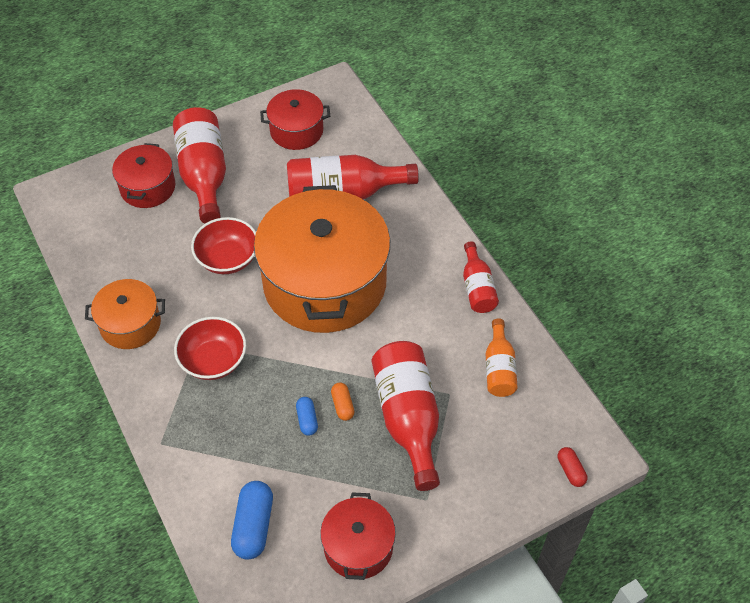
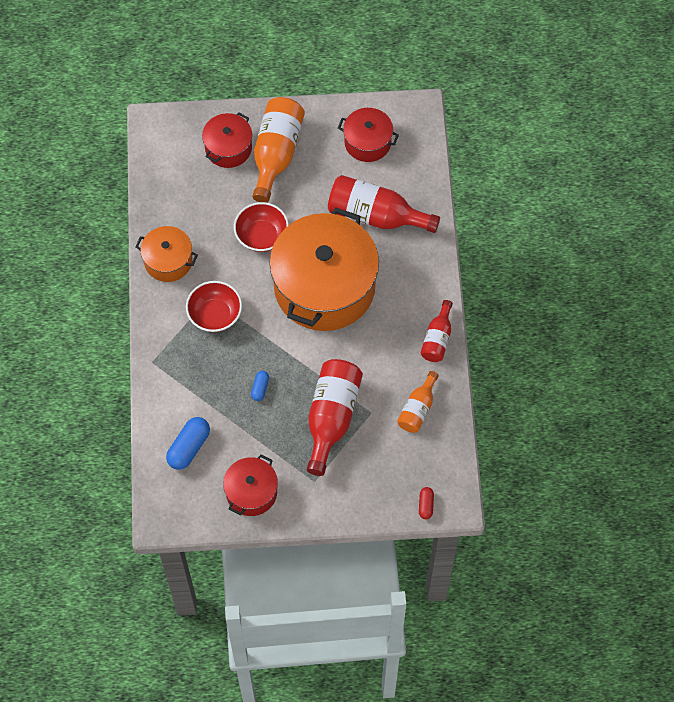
camera: 25 degrees right, 10 degrees up
red bottle [173,107,226,223] -> orange bottle [252,97,305,203]
orange capsule [331,383,354,421] -> none

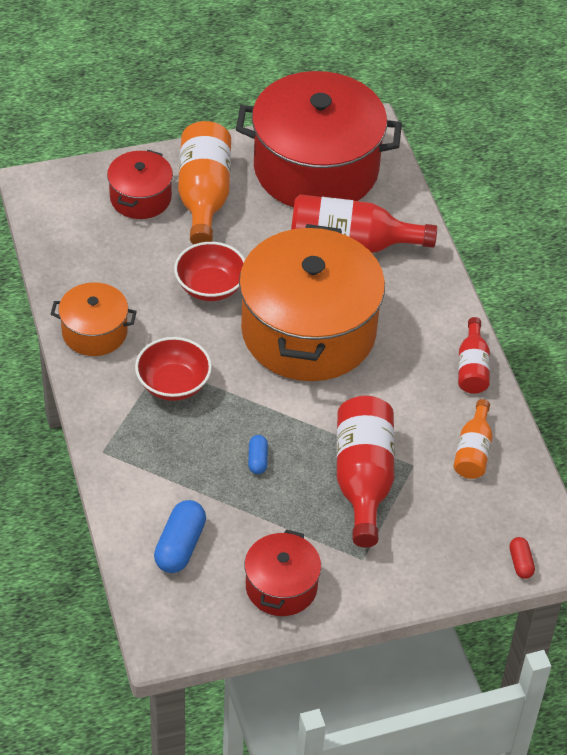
camera: 15 degrees left, 15 degrees down
red pot [338,108,399,162] -> red pot [236,71,402,207], size x2.08

